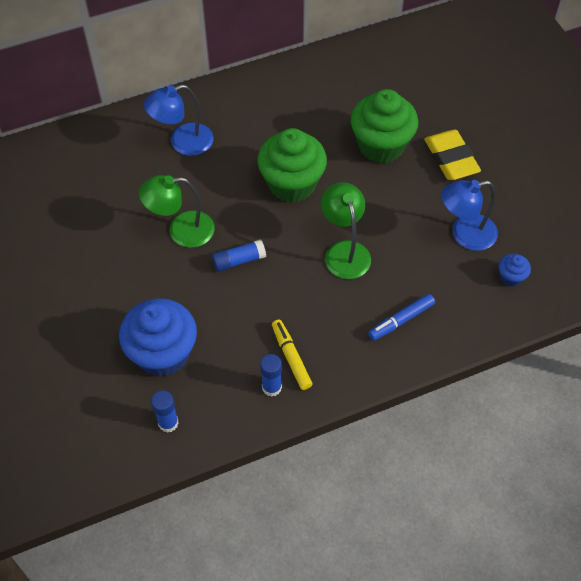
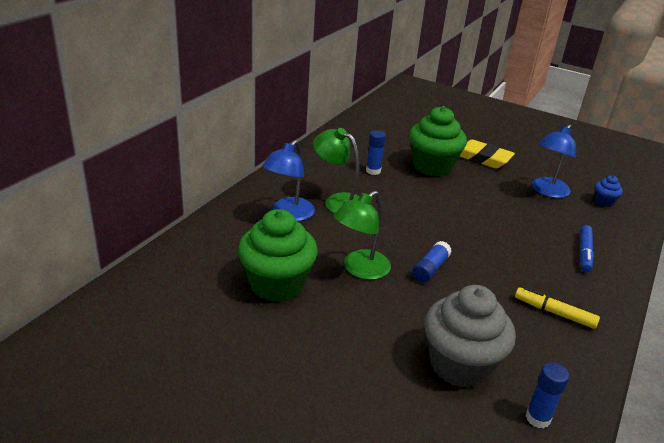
camera: 40 degrees left, 25 degrees down
blue cupcake [119,298,197,377] -> grey cupcake [425,285,516,388]
green cupcake [257,128,327,203] -> green cupcake moved to [238,209,318,302]
blue glue stick [260,354,282,397] -> blue glue stick moved to [366,130,386,175]
green lamp [321,182,371,279] -> green lamp moved to [313,128,360,213]

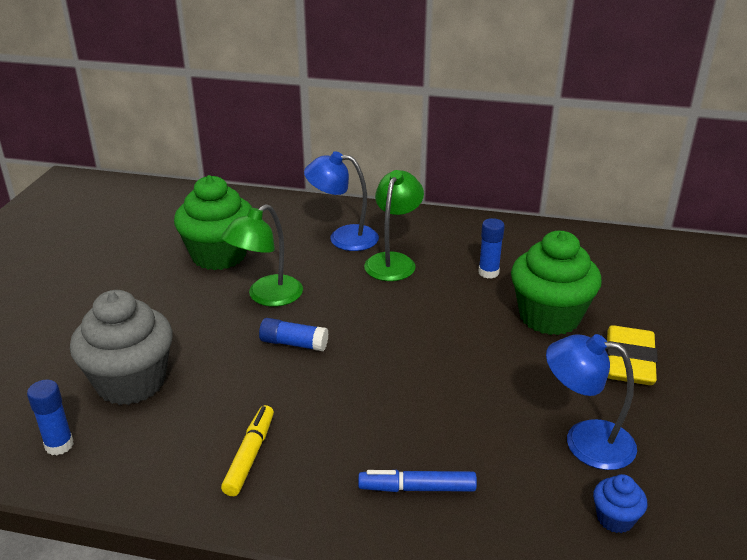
camera: 75 degrees right, 0 degrees up
green lamp [334,191,391,280] -> green lamp turned 75 degrees counterclockwise [221,204,303,307]

